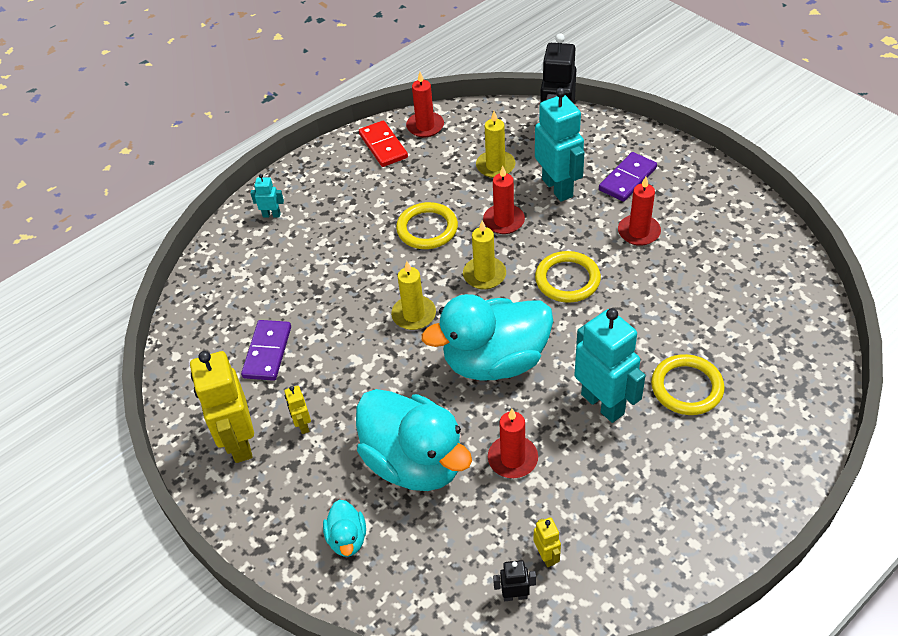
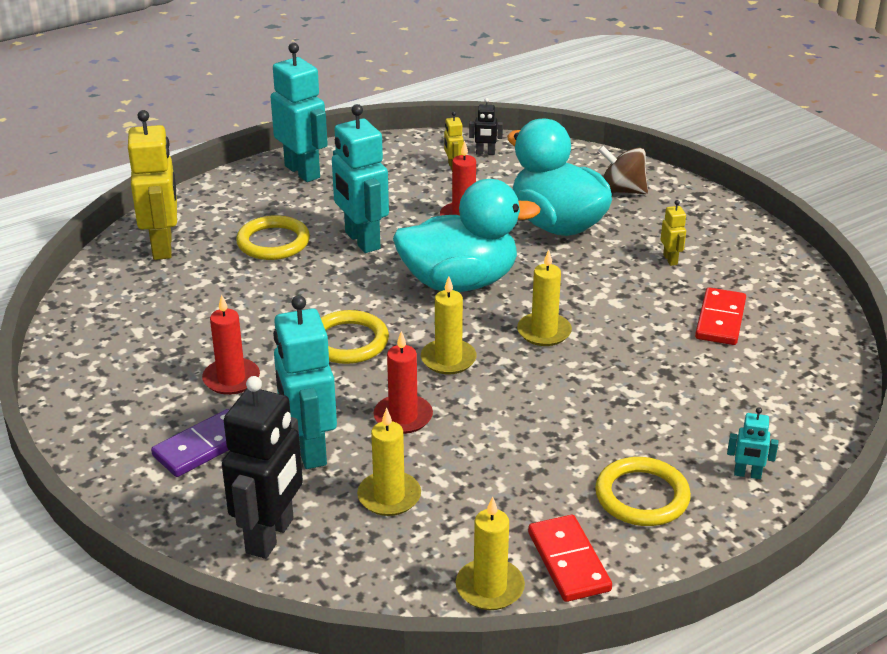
camera: 175 degrees left, 15 degrees down
yellow robot [190,351,254,463] -> yellow robot moved to [128,110,177,260]
purple domino [241,320,291,381] -> red domino [695,288,746,345]
turquoise duck [323,500,366,557] -> brown spinning top [598,146,648,194]
yellow ring [396,202,458,249] -> yellow ring moved to [595,457,691,526]
red candle [406,72,444,137] -> yellow candle [456,497,525,610]
none -> turquoise robot [271,43,328,182]

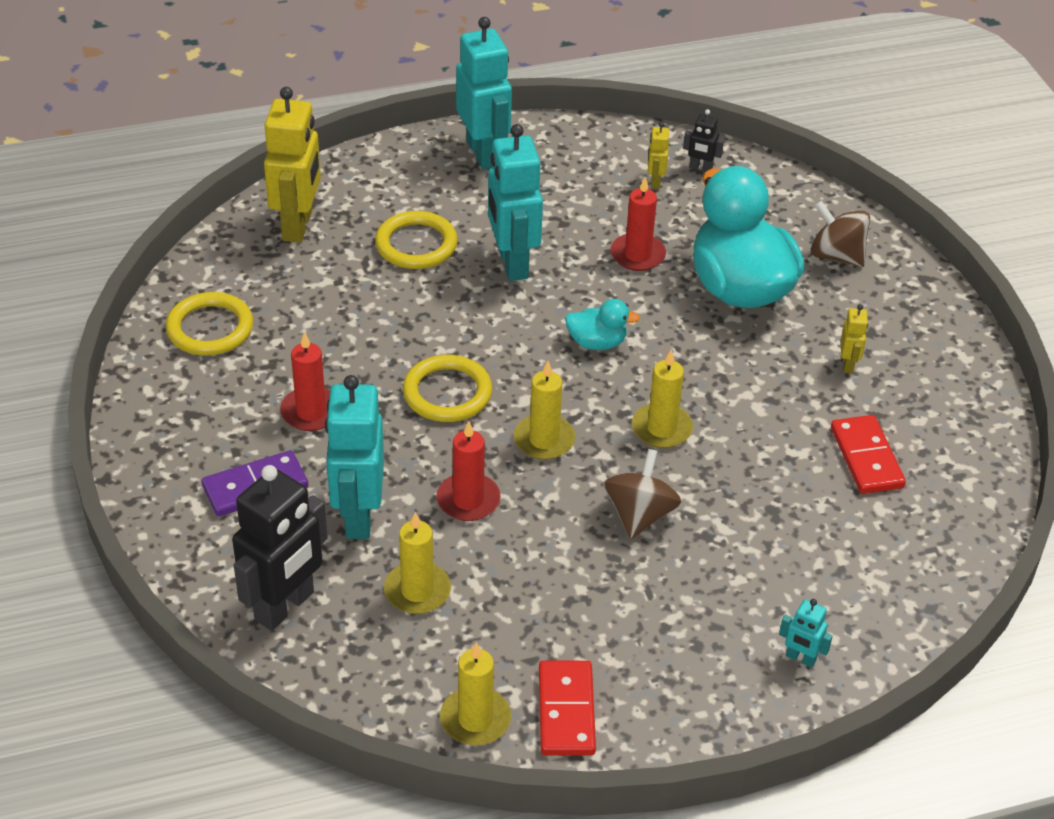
camera: 15 degrees right, 10 degrees up
turquoise duck [393,179,541,292] -> turquoise duck [565,299,640,350], size x0.45
yellow ring [595,457,691,526] -> yellow ring moved to [166,292,253,356]
red domino [695,288,746,345] -> red domino turned 45 degrees counterclockwise [831,415,906,494]
none -> brown spinning top [603,449,681,539]

